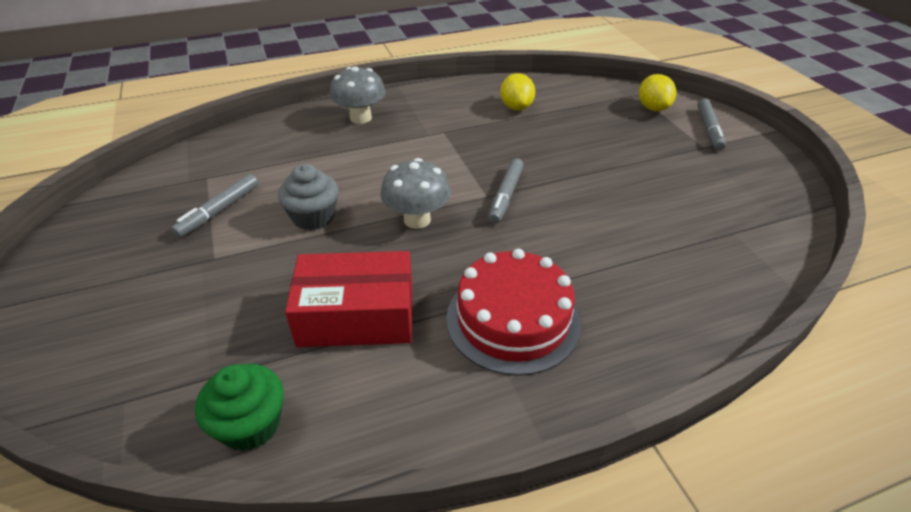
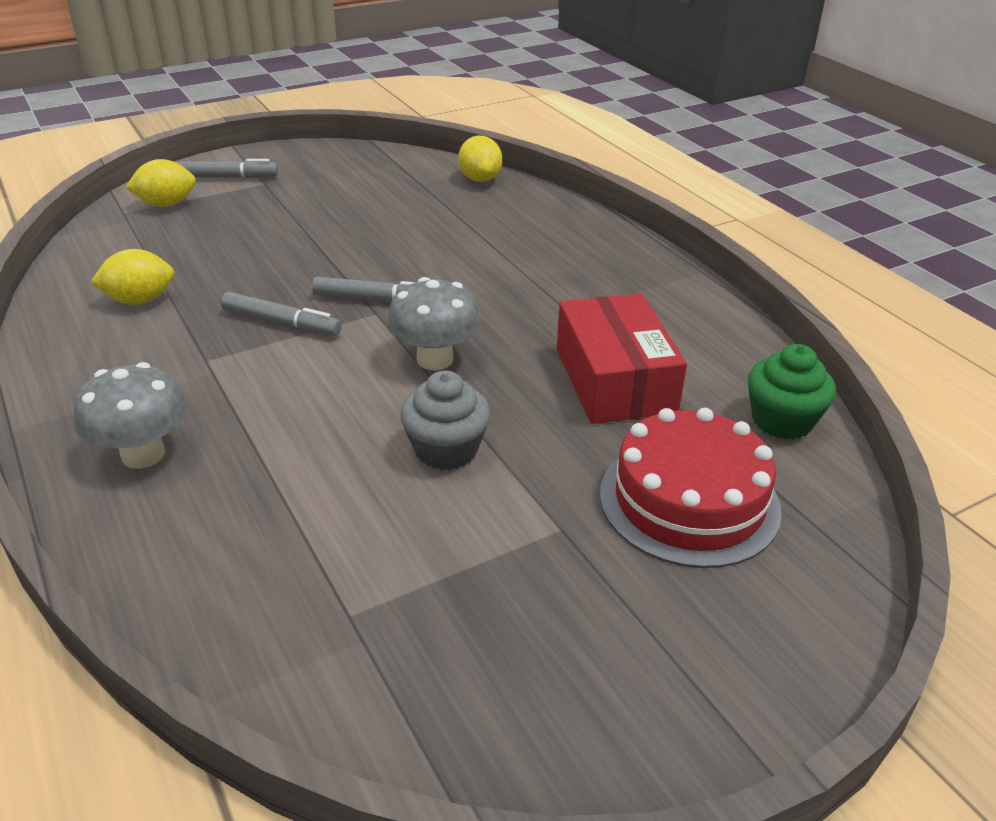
camera: 100 degrees left, 5 degrees down
grey marker [171,174,258,238] -> grey marker moved to [221,292,342,336]
red cake [446,249,581,376] -> red cake moved to [600,408,782,568]
none -> yellow lemon [458,135,502,182]

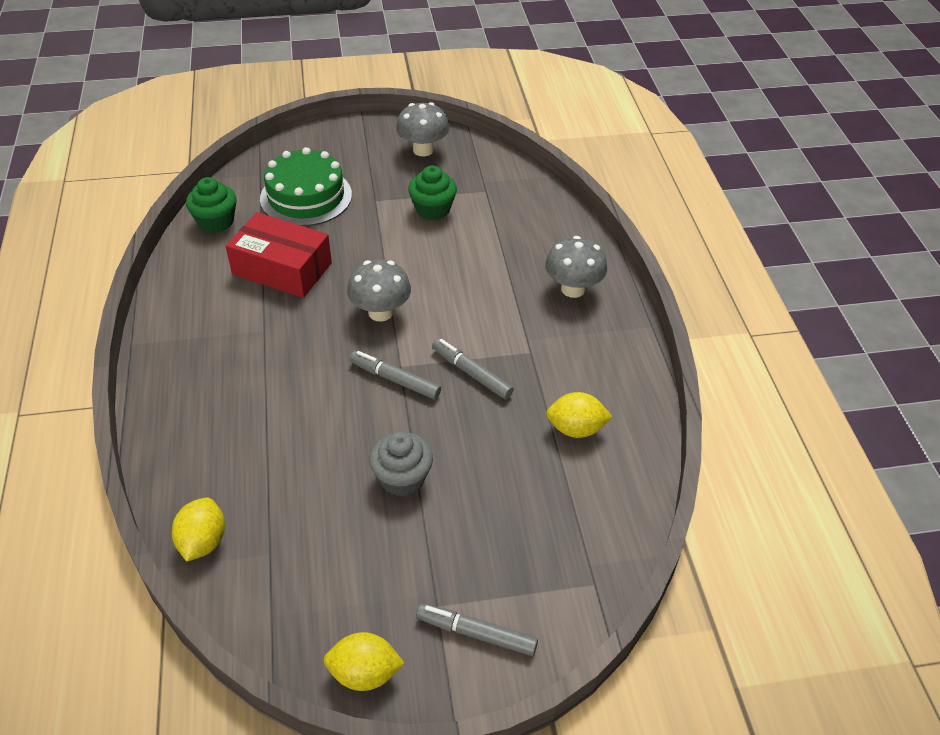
camera: 160 degrees left, 10 degrees up
yellow lemon [125,159,196,207] -> yellow lemon moved to [324,632,405,691]
grey cupcake [400,371,491,470] -> grey cupcake moved to [369,432,433,496]
red box [557,293,687,424] -> red box turned 75 degrees counterclockwise [226,212,332,298]
red cake [600,408,782,568] -> green cake [260,147,352,226]
none -> grey mushroom [396,102,450,156]
none -> green cupcake [408,165,457,220]

